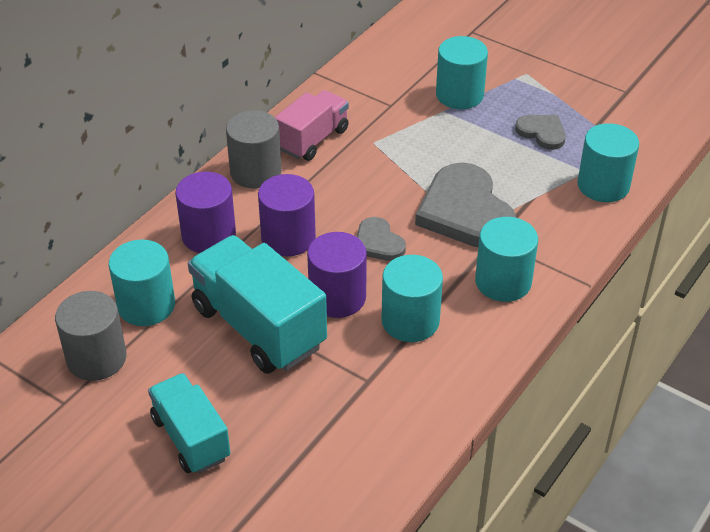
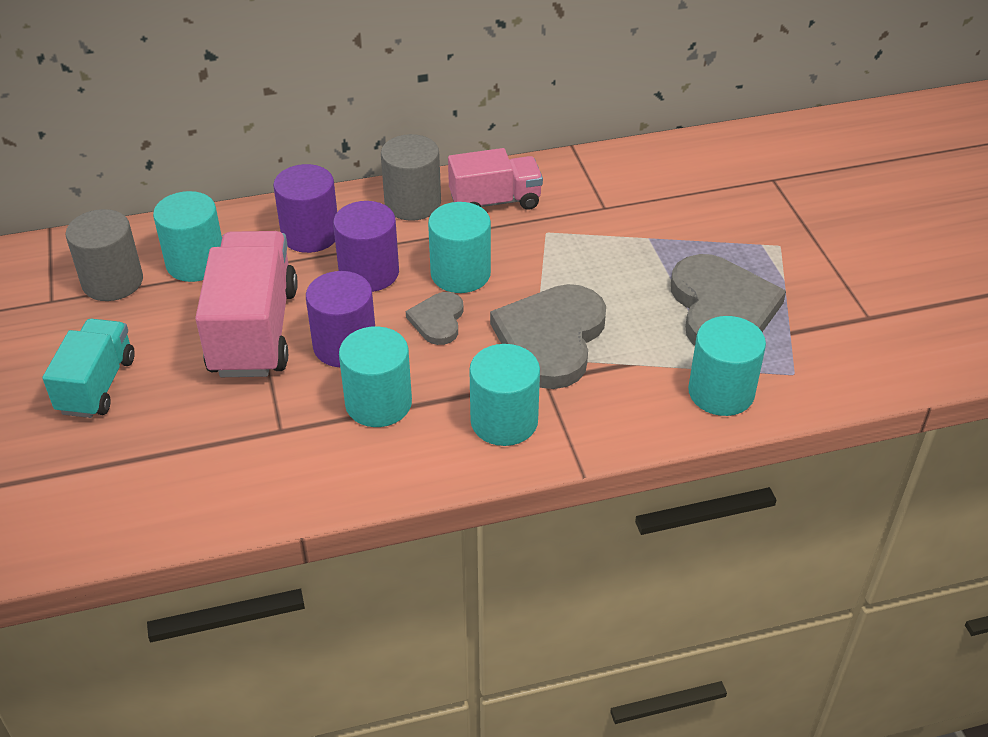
camera: 40 degrees right, 0 degrees up
turquoise truck [188,235,327,374] -> pink truck [195,231,298,377]
turquoise cylinder [436,36,488,109] -> turquoise cylinder moved to [428,202,491,293]
grey heart [515,115,566,150] -> grey heart [671,254,786,346], size x1.95

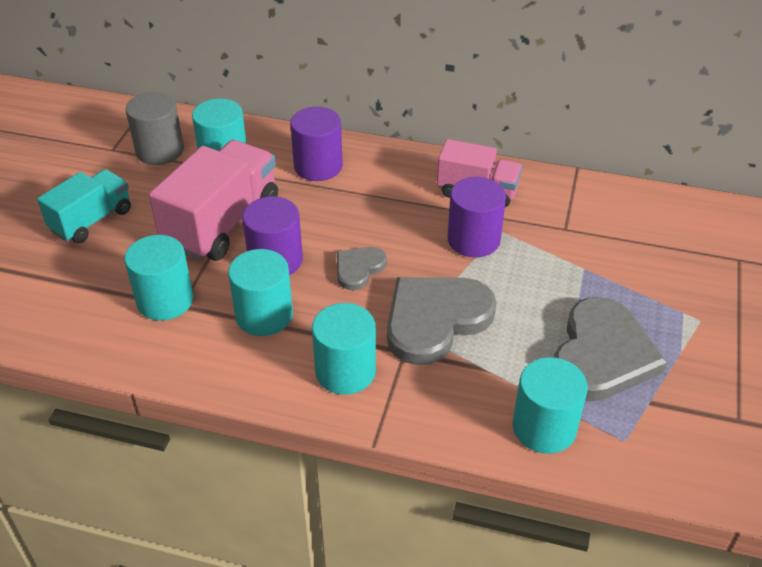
camera: 30 degrees right, 0 degrees up
purple cylinder [333,201,399,292] -> purple cylinder moved to [447,177,506,257]
grey cylinder [381,134,441,221] -> none
turquoise cylinder [428,202,491,293] -> turquoise cylinder moved to [124,235,193,321]

